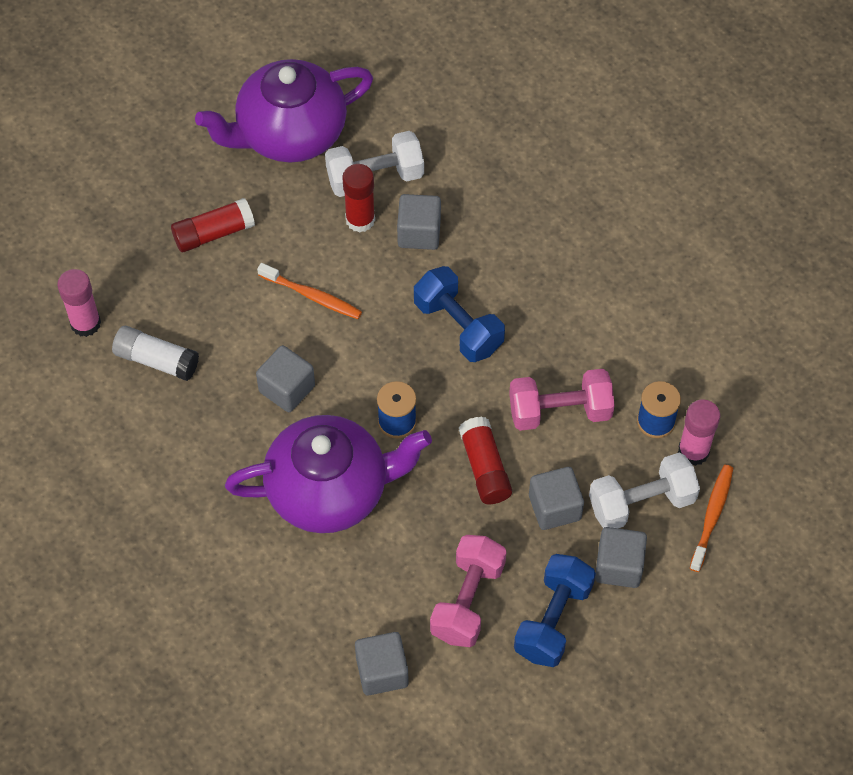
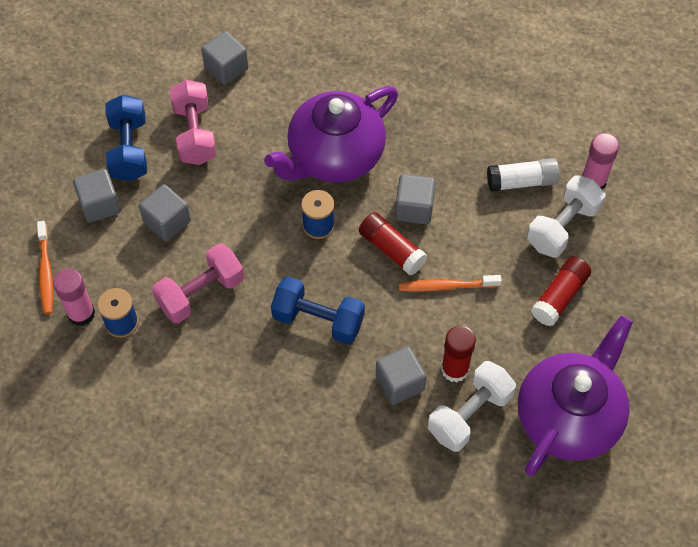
camera: 150 degrees right, 0 degrees up
red glue stick [459,416,512,504] -> red glue stick moved to [359,212,427,275]
white dumbbell [589,453,700,528] -> white dumbbell moved to [527,175,606,258]

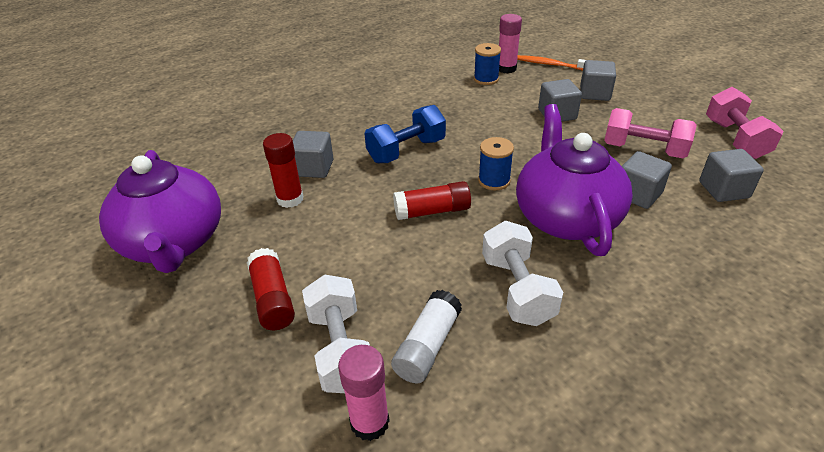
camera: 125 degrees right, 20 degrees down
blue dumbbell [105,95,147,181] -> none
pink dumbbell [152,243,244,323] -> pink dumbbell moved to [706,87,783,159]
grey cube [395,174,436,224] -> grey cube moved to [622,151,672,209]
orange toothbrush [399,275,502,292] -> none
white dumbbell [428,361,516,452] -> white dumbbell moved to [482,221,563,326]

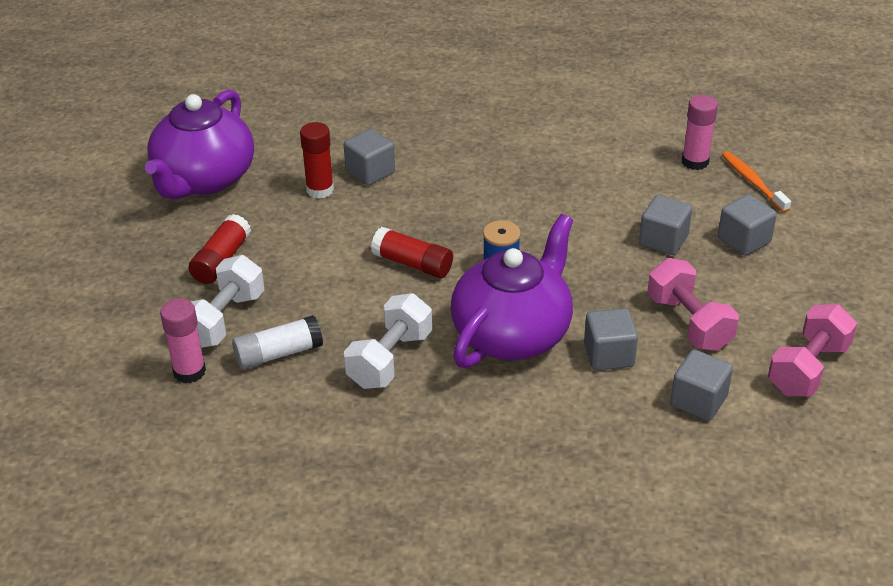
camera: 40 degrees right, 0 degrees up
blue dumbbell [364,105,446,163] -> none
blue spool [474,43,501,85] -> none

